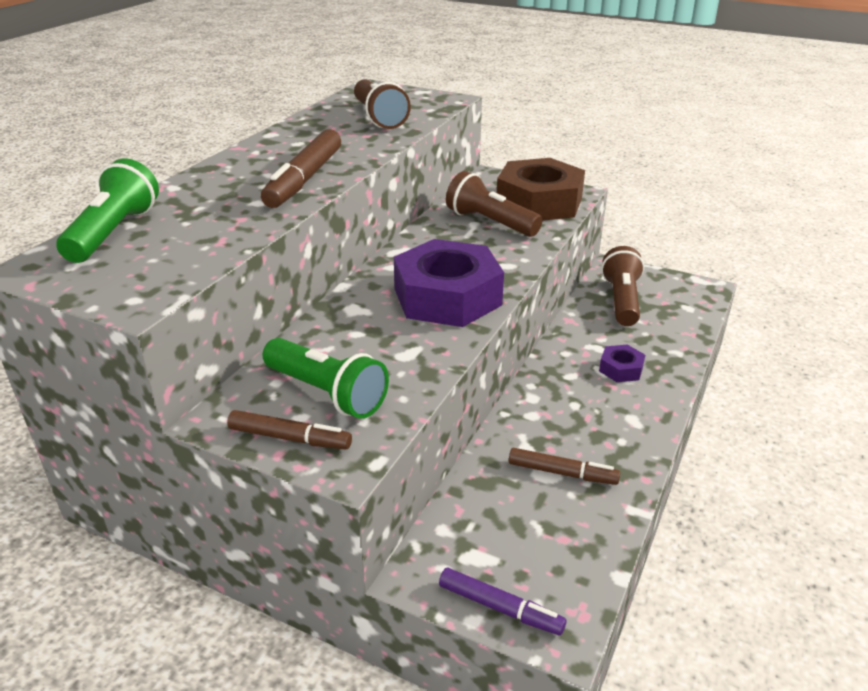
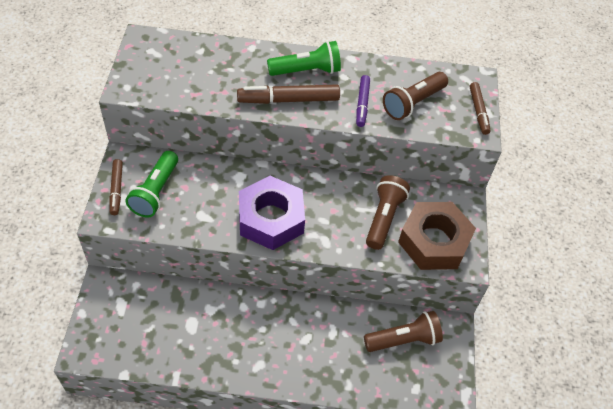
camera: 65 degrees right, 20 degrees up
green flashlight [56,158,159,263] -> green flashlight moved to [267,41,341,76]
purple marker [439,568,566,635] -> purple marker moved to [356,75,370,127]
brown marker [509,448,620,485] -> brown marker moved to [470,82,490,135]
purple nut [599,345,645,382] -> none

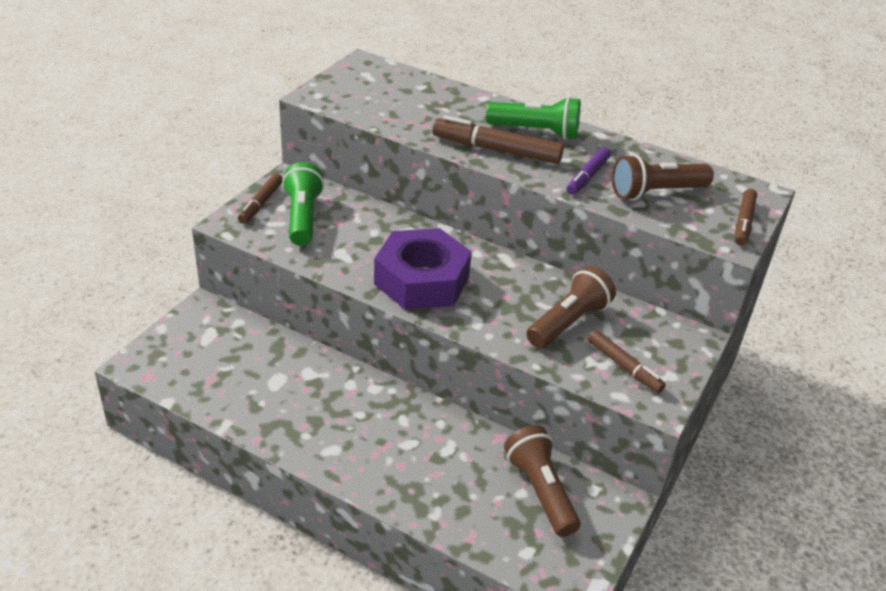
camera: 25 degrees right, 15 degrees down
green flashlight [126,151,178,217] -> green flashlight turned 135 degrees clockwise [282,162,324,246]
brown flashlight [364,311,443,352] -> brown flashlight turned 120 degrees counterclockwise [504,425,580,537]
brown nut [398,202,476,270] -> brown marker [588,330,666,393]

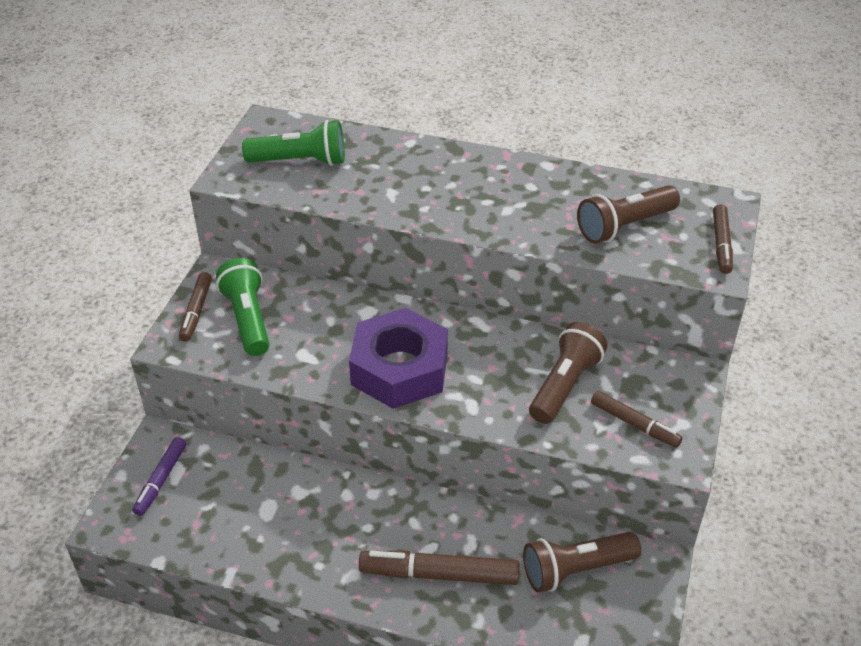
camera: 10 degrees left, 5 degrees up
brown marker [432,115,564,164] -> brown marker moved to [359,551,520,585]
green flashlight [486,97,581,140] -> green flashlight moved to [242,120,345,166]
brown flashlight [504,425,580,537] -> brown flashlight turned 75 degrees counterclockwise [523,532,641,592]
purple marker [567,147,611,195] -> purple marker moved to [132,437,186,516]

